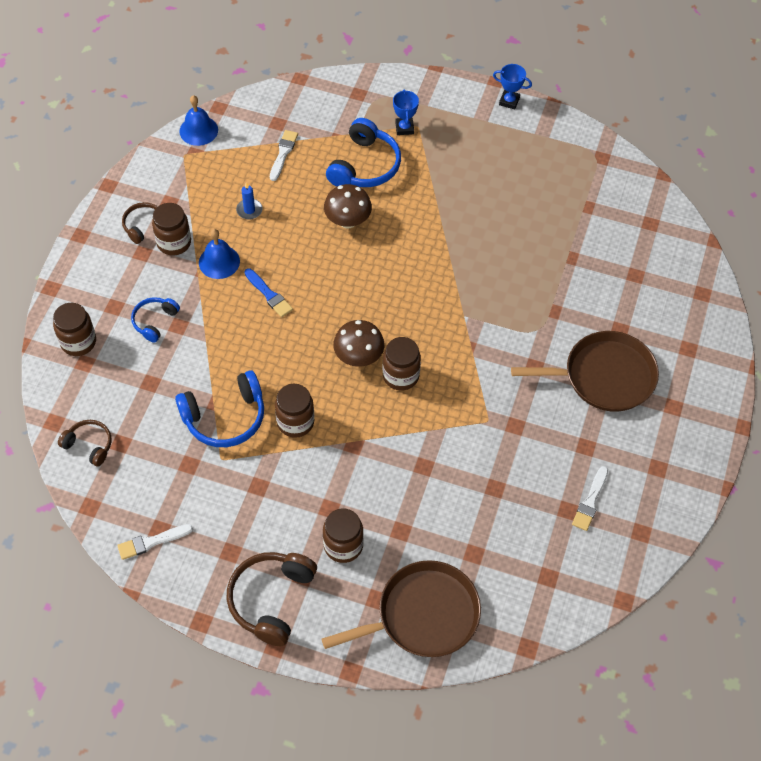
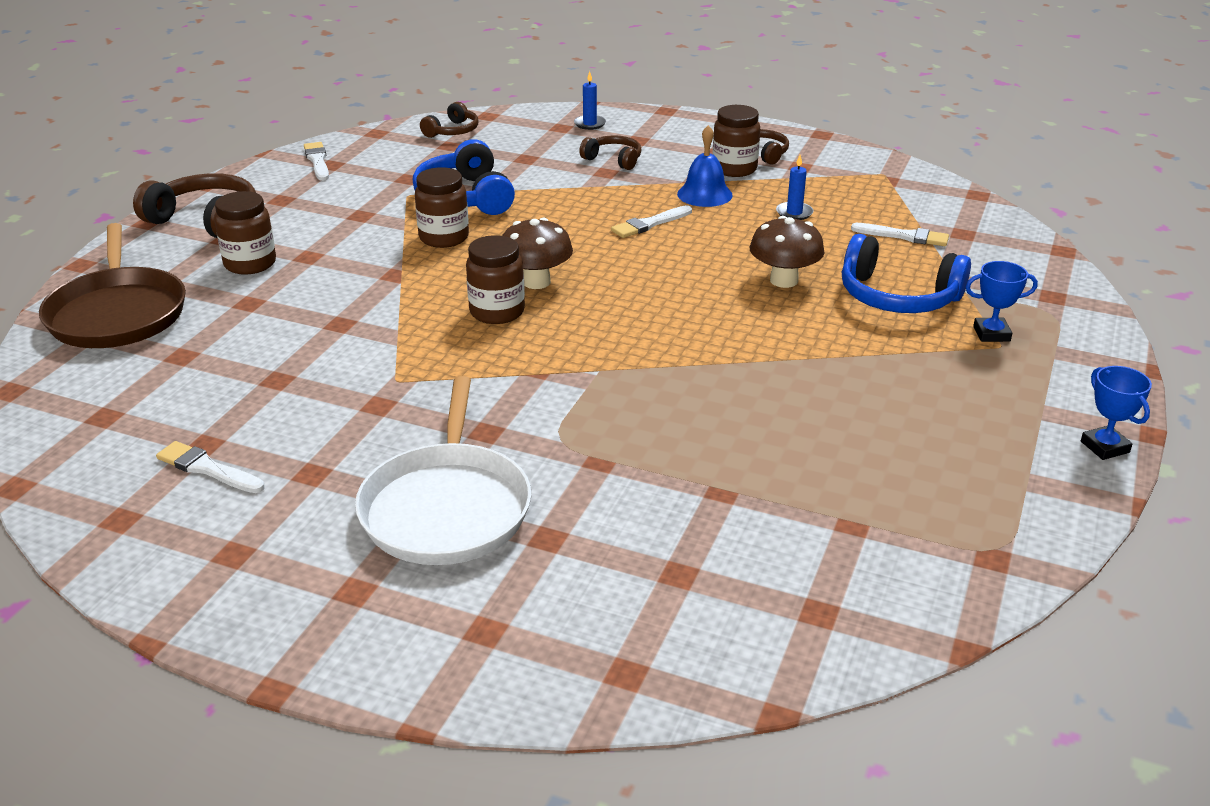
camera: 95 degrees right, 25 degrees down
brown jar [53,303,96,356] -> blue candle [574,71,606,130]
blue headphones [131,297,180,343] -> brown headphones [579,135,641,170]
blue bell [179,95,218,146] -> none
blue brush [244,268,293,317] -> white brush [611,205,692,238]
blue trophy [493,64,532,110] -> blue trophy turned 45 degrees counterclockwise [1081,366,1152,460]
brown pan [511,331,659,412] -> white pan [355,376,531,565]

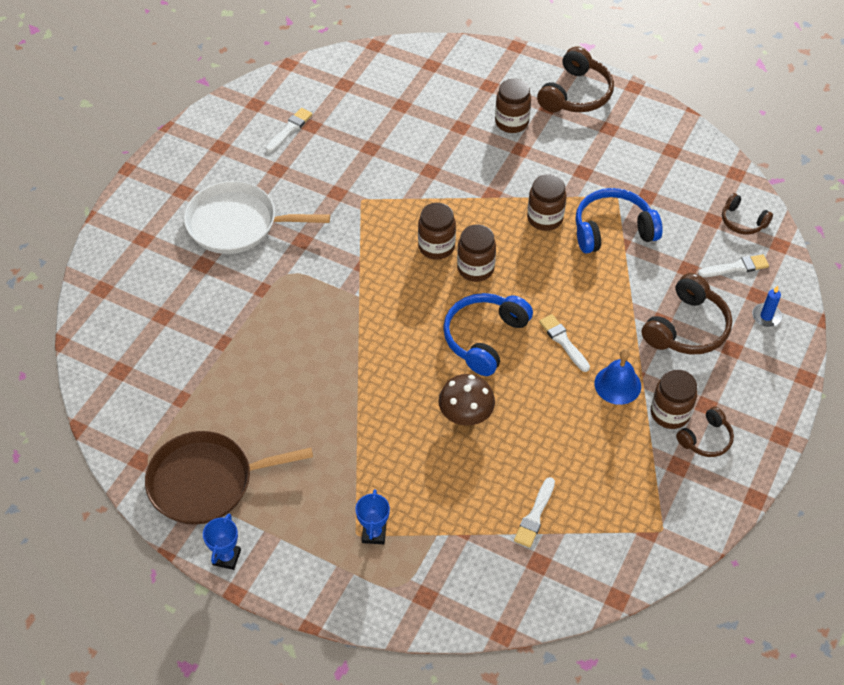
camera: 95 degrees right, 20 degrees up
brown pan [39,223,186,348] -> brown pan moved to [145,431,313,525]
white brush [304,142,329,181] -> white brush moved to [698,254,769,277]
brown mushroom [502,218,573,289] -> brown jar [457,224,496,282]
brown headphones [579,135,641,170] -> brown headphones [641,273,732,354], size x1.73
blue candle [776,155,814,220] -> none
blue headphones [842,234,971,313] -> blue headphones moved to [443,293,533,376]
blue trophy [1081,366,1152,460] -> blue trophy turned 60 degrees counterclockwise [203,514,241,570]

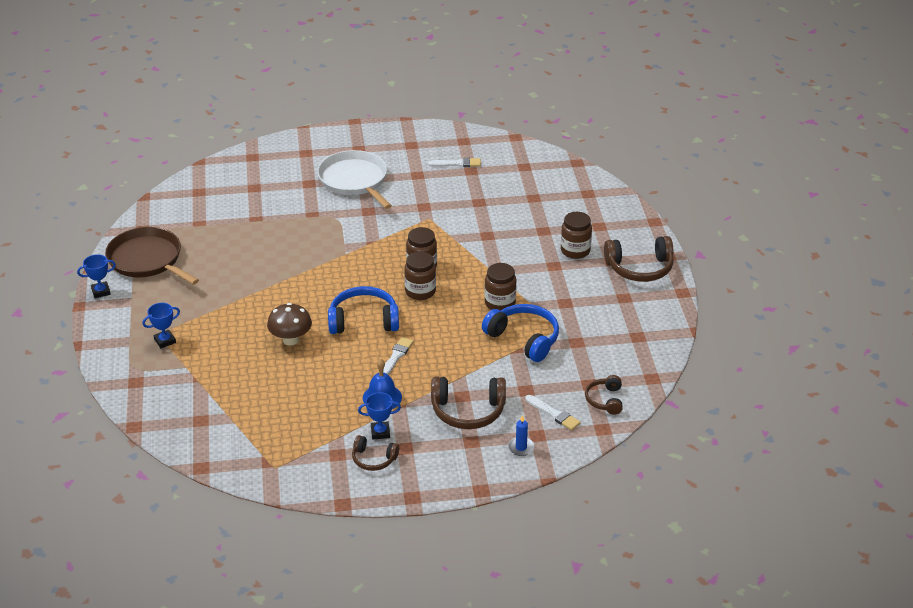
camera: 55 degrees right, 15 degrees down
white brush [514,477,555,548] -> none
brown jar [651,369,697,429] -> blue trophy [358,392,401,439]

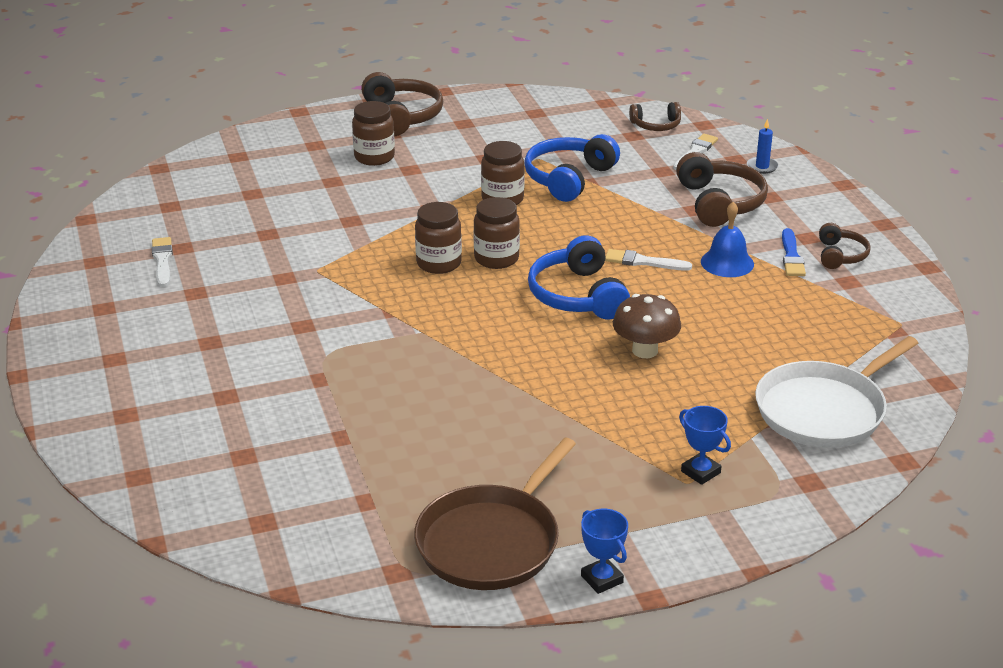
camera: 100 degrees left, 5 degrees down
white pan [317,150,392,209] -> white pan moved to [755,336,918,448]
blue trophy [358,392,401,439] -> blue brush [782,228,806,276]

